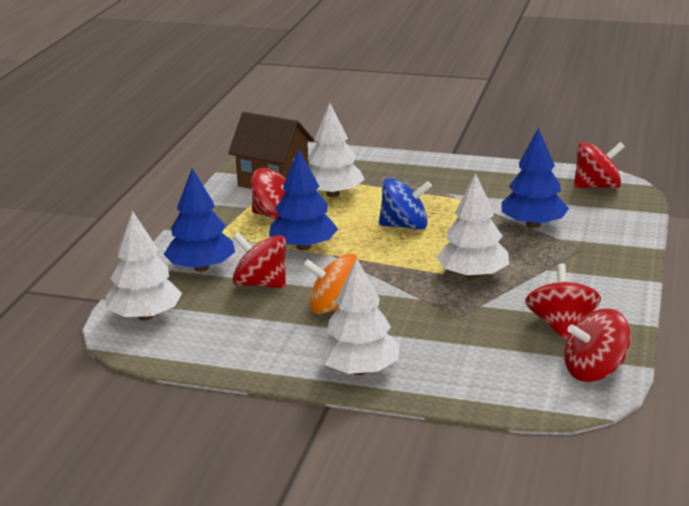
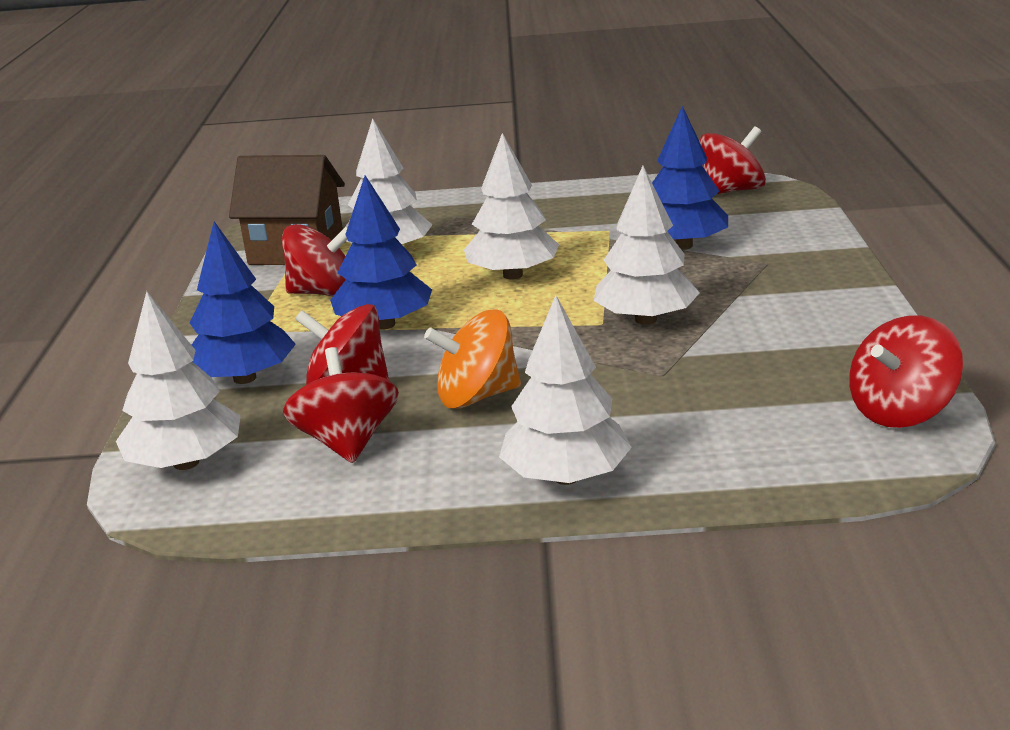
camera: 15 degrees left, 0 degrees up
blue spinning top [379,178,432,230] -> white tree [464,133,559,280]
red spinning top [525,263,601,340] -> red spinning top moved to [283,347,399,463]

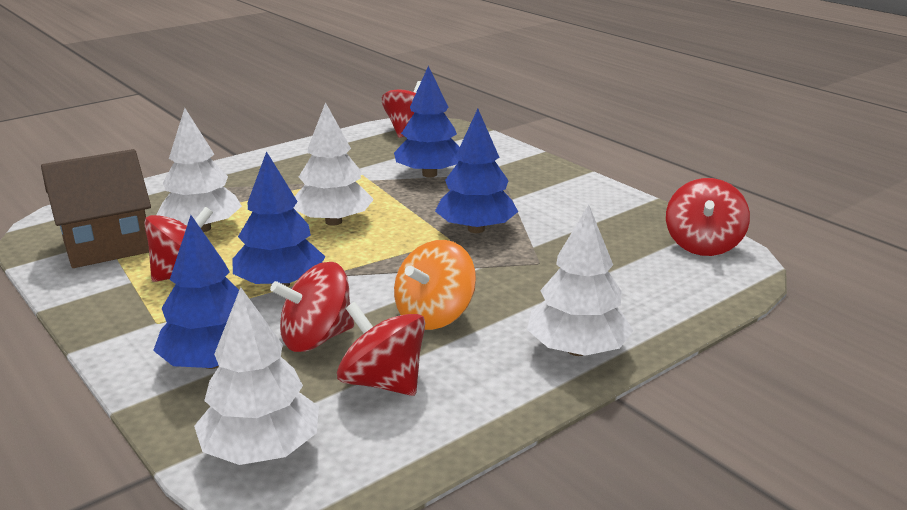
camera: 40 degrees left, 0 degrees up
white tree [594,166,700,325] -> blue tree [435,109,518,233]

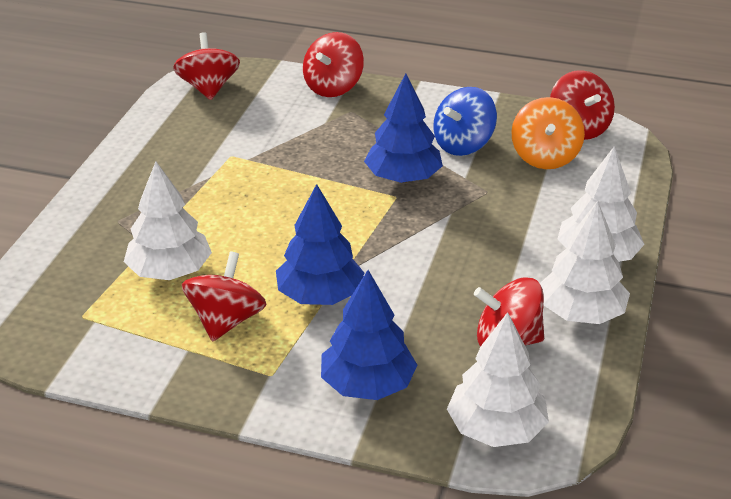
camera: 35 degrees left, 10 degrees up
brown house [41,149,151,268] -> none
red spinning top [270,262,354,352] -> red spinning top moved to [303,32,364,97]
white tree [294,102,374,226] -> white tree moved to [539,201,630,324]
blue tree [394,66,460,178] -> none
orange spinning top [394,240,476,330] -> orange spinning top moved to [511,97,585,169]
none -> blue spinning top [434,87,497,156]

